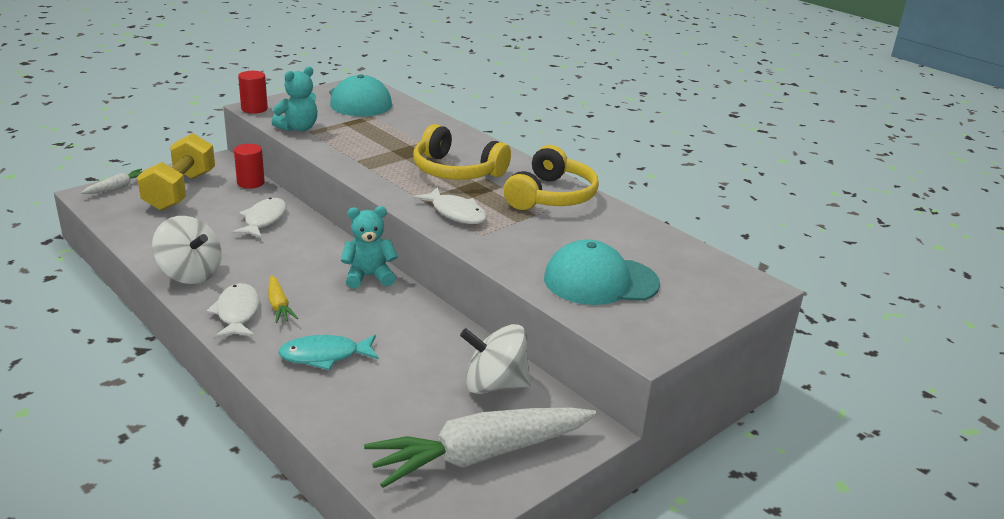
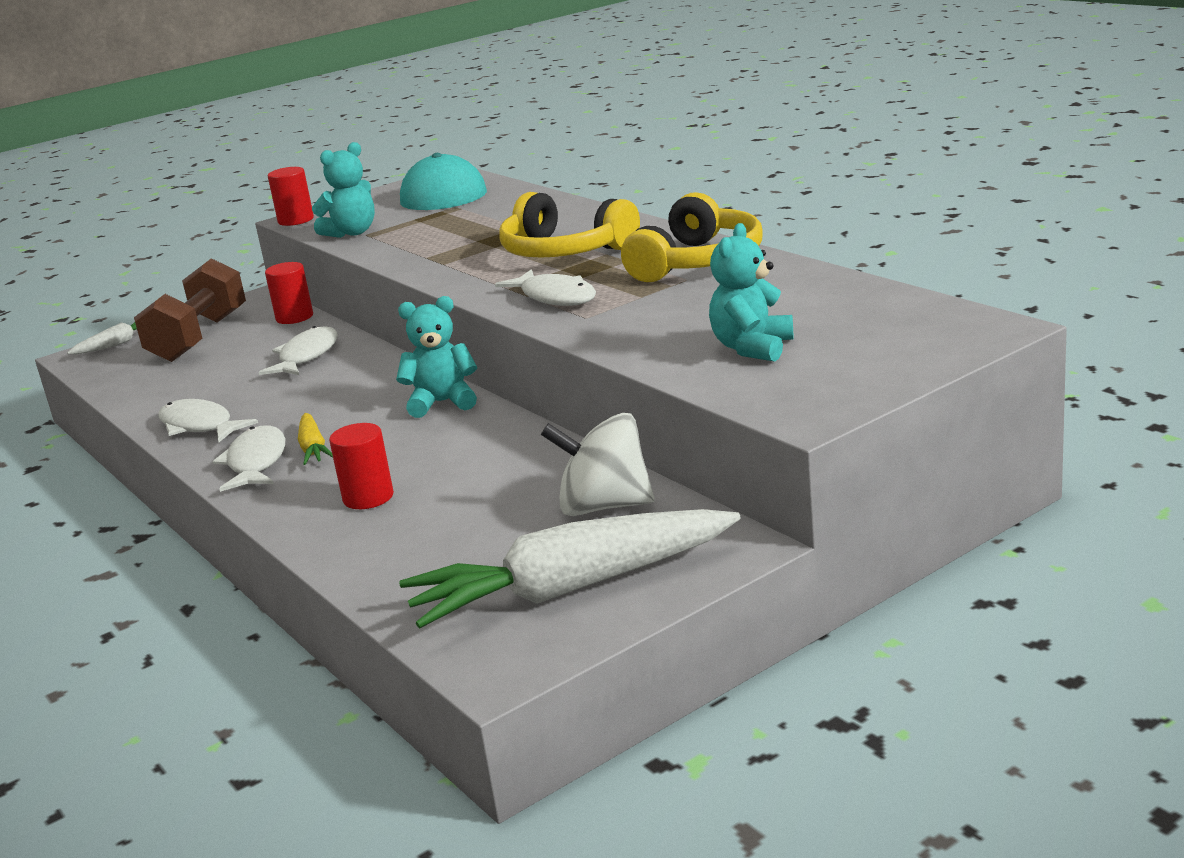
camera: 10 degrees right, 5 degrees down
yellow dumbbell [137,133,215,211] -> brown dumbbell [134,258,246,362]
white spinning top [152,216,221,284] -> white fish [158,399,258,442]
turquoise fish [278,335,379,370] -> red cylinder [329,423,394,509]
turquoise cap [544,239,660,305] -> turquoise teddy bear [709,223,793,362]

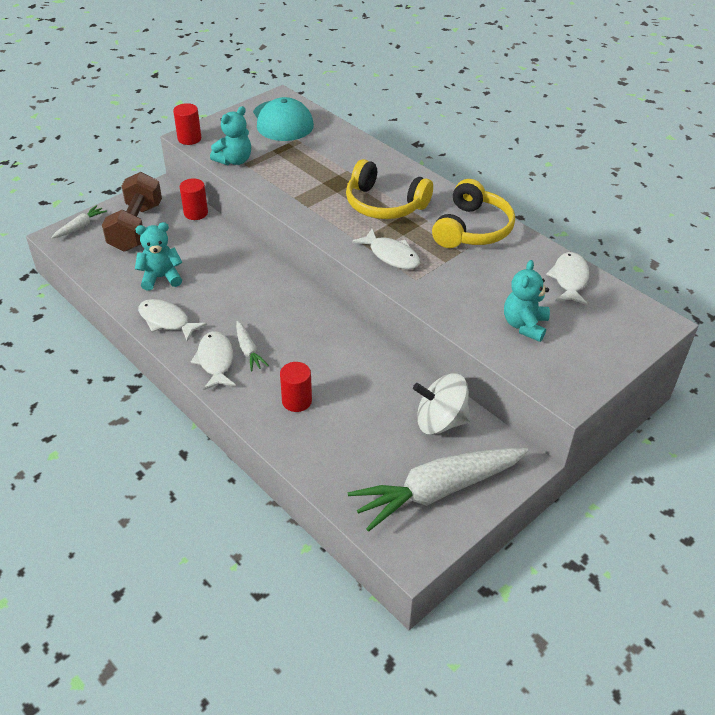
camera: 10 degrees left, 20 degrees up
white fish [259,326,338,375] -> white fish moved to [546,252,589,305]
yellow carrot [298,413,333,465] -> white carrot [236,321,269,371]
turquoise teddy bear [396,296,477,418] -> turquoise teddy bear moved to [135,222,182,291]

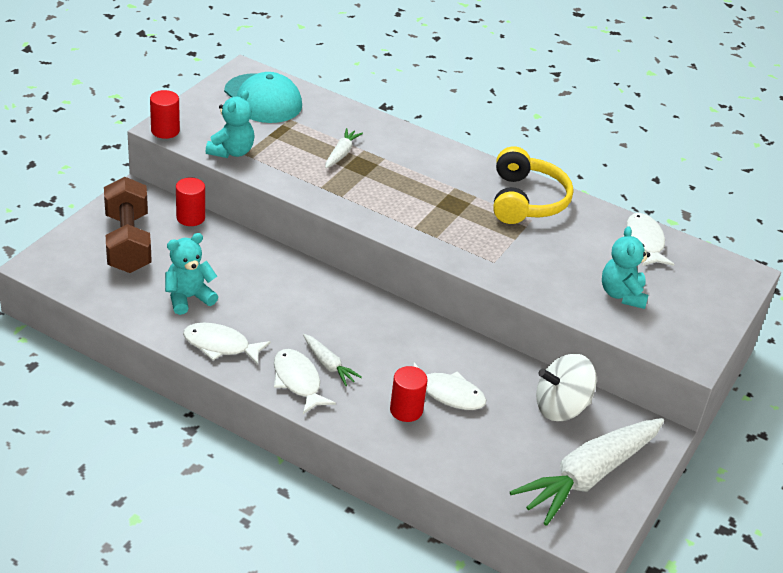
camera: 20 degrees left, 5 degrees down
white carrot [51,205,107,239] -> white carrot moved to [325,128,363,168]
yellow headphones [346,159,433,219] -> none
white fish [352,229,420,269] -> white fish moved to [413,362,486,410]

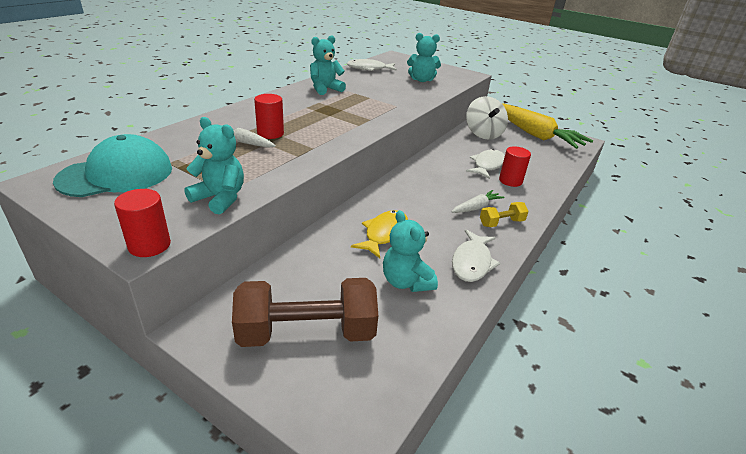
camera: 85 degrees left, 5 degrees down
red cylinder [176,178,205,226] -> red cylinder moved to [254,94,284,139]
white fish [274,349,336,414] -> yellow dumbbell [480,202,529,227]
yellow headphones [493,146,573,224] -> turquoise teddy bear [310,35,346,95]
white carrot [510,418,664,526] -> yellow carrot [503,104,594,149]
none -> yellow fish [351,210,408,258]

